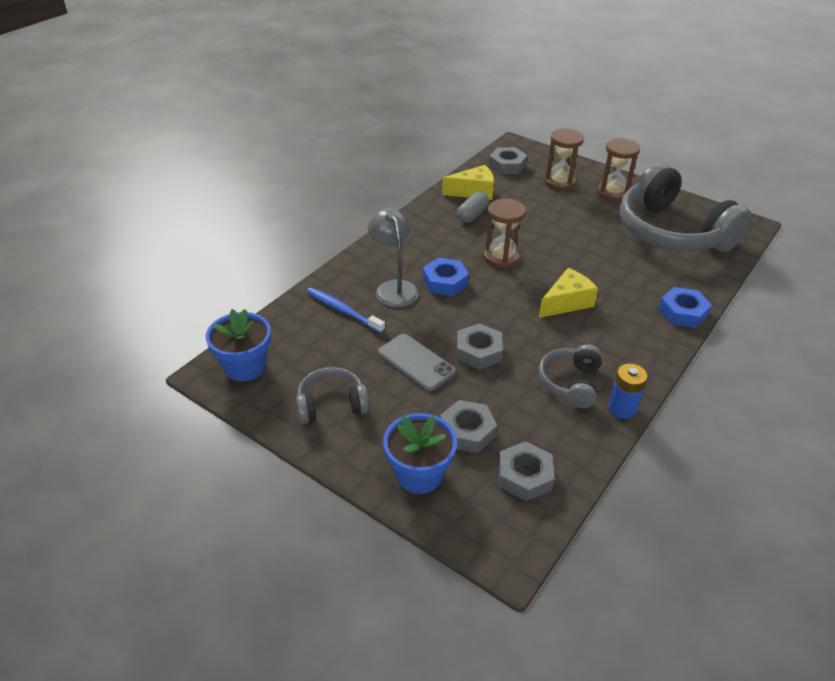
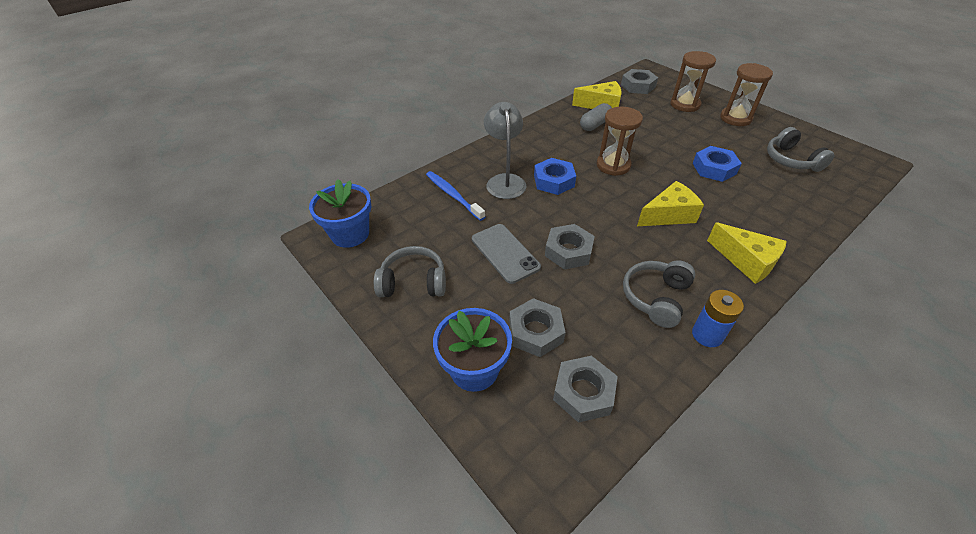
camera: 15 degrees right, 5 degrees up
grey headphones [619,163,752,252] -> grey headphones [767,127,835,172], size x0.47
blue nut [659,287,712,328] -> blue nut moved to [693,146,742,182]
none -> yellow cheese [707,222,787,284]

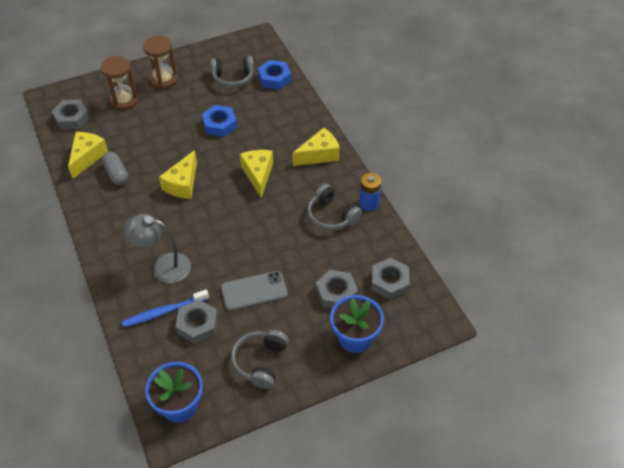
camera: 75 degrees left, 5 degrees up
blue nut [534,158,576,195] -> blue nut moved to [258,60,291,90]
grey nut [545,224,595,270] -> grey nut moved to [176,300,218,344]
brown hourglass [596,107,643,176] -> yellow cheese [159,150,197,199]

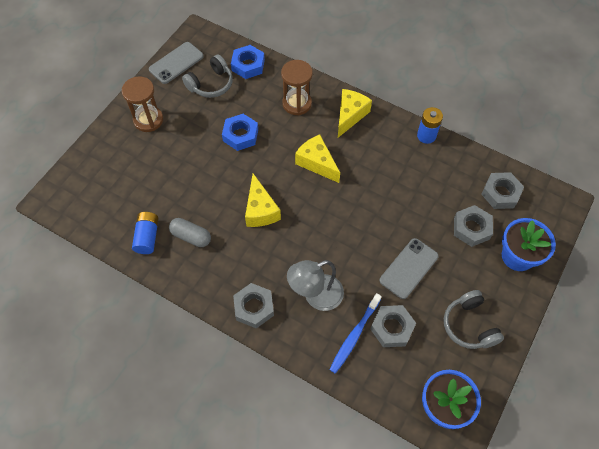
camera: 35 degrees left, 10 degrees up
grey nut [52,99,90,130] -> grey nut moved to [233,283,274,329]
yellow cheese [68,132,108,179] -> blue battery [132,212,159,254]
brown hourglass [101,56,138,110] -> brown hourglass moved to [281,60,313,115]
grey headphones [307,184,362,231] -> none
none -> grey phone [149,42,204,84]

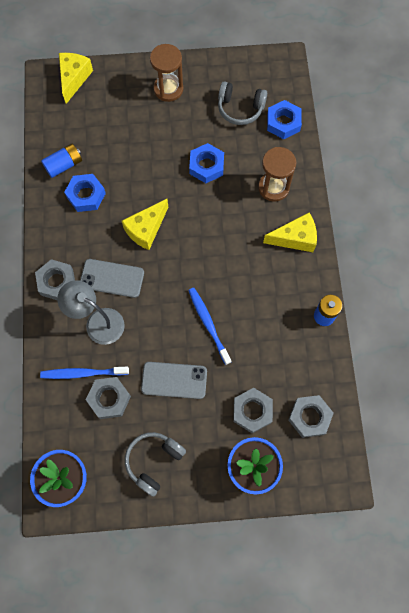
camera: 55 degrees right, 10 degrees up
grey phone [149,42,204,84] -> grey phone moved to [80,259,144,298]
grey capsule [169,218,211,247] -> blue nut [64,174,106,212]
yellow cheese [295,134,340,183] -> yellow cheese moved to [59,53,93,104]
none -> blue toothbrush [188,288,231,365]

